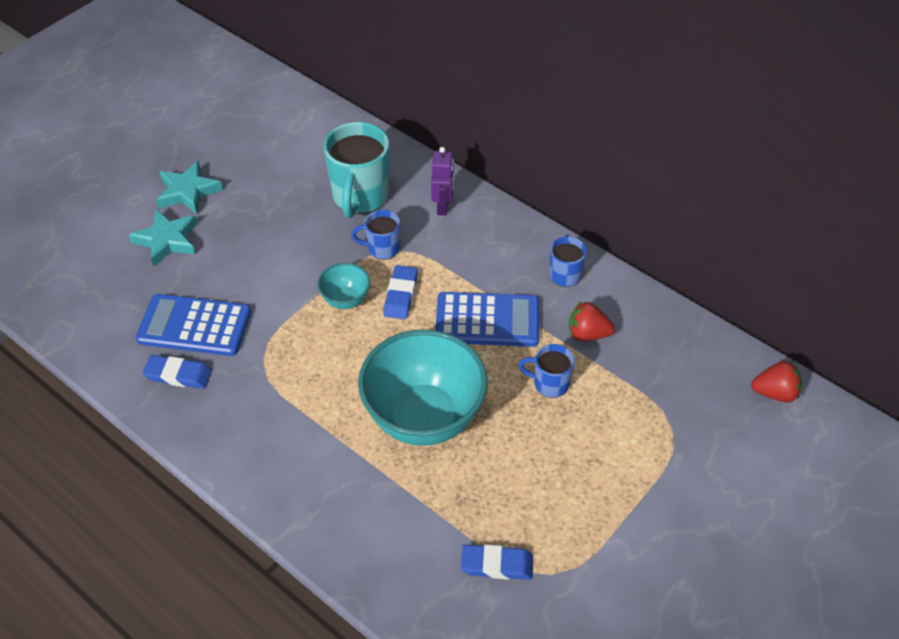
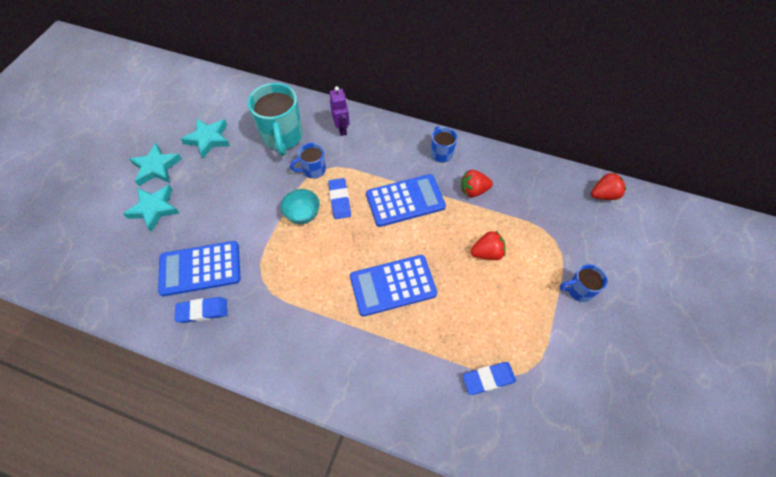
camera: 20 degrees left, 10 degrees up
turquoise bowl [358,329,488,446] -> blue calculator [350,255,437,317]
blue mug [518,344,575,398] -> blue mug moved to [559,264,608,302]
none -> turquoise star [181,118,230,158]
none -> red strawberry [471,231,506,260]

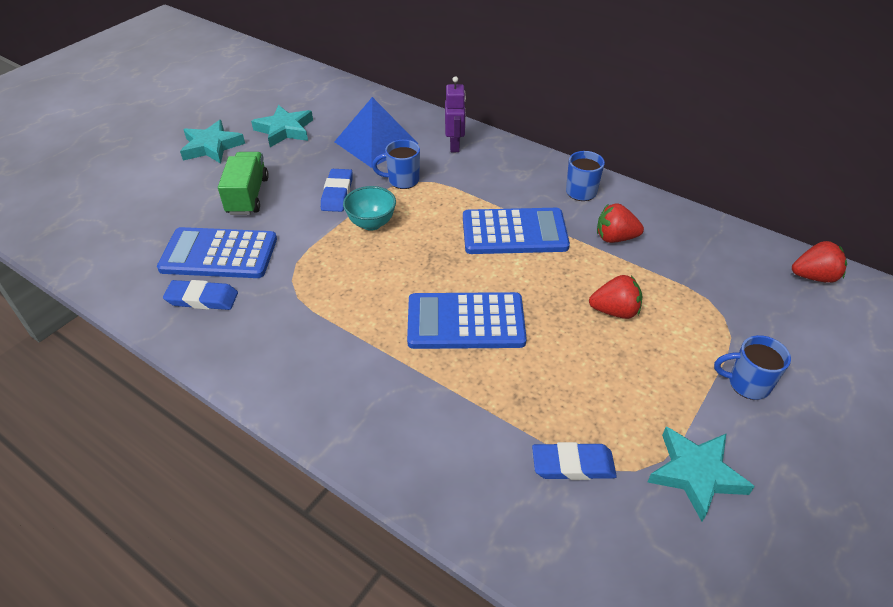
camera: 15 degrees right, 15 degrees down
turquoise star [123,185,180,232] -> turquoise star moved to [648,427,755,522]
turquoise mug [248,83,303,156] -> blue pyramid [334,97,418,168]
blue eraser [328,178,351,219] -> blue eraser moved to [321,169,353,212]
none -> green truck [218,152,269,215]

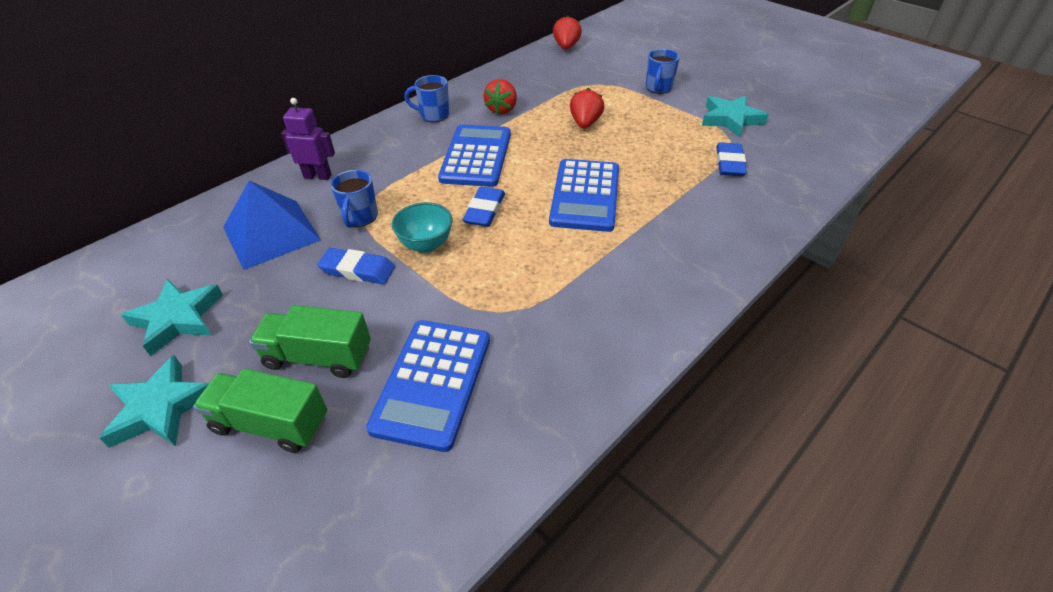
camera: 80 degrees left, 0 degrees up
blue eraser [163,280,238,310] -> blue eraser moved to [462,187,505,227]
none -> green truck [193,369,327,453]

